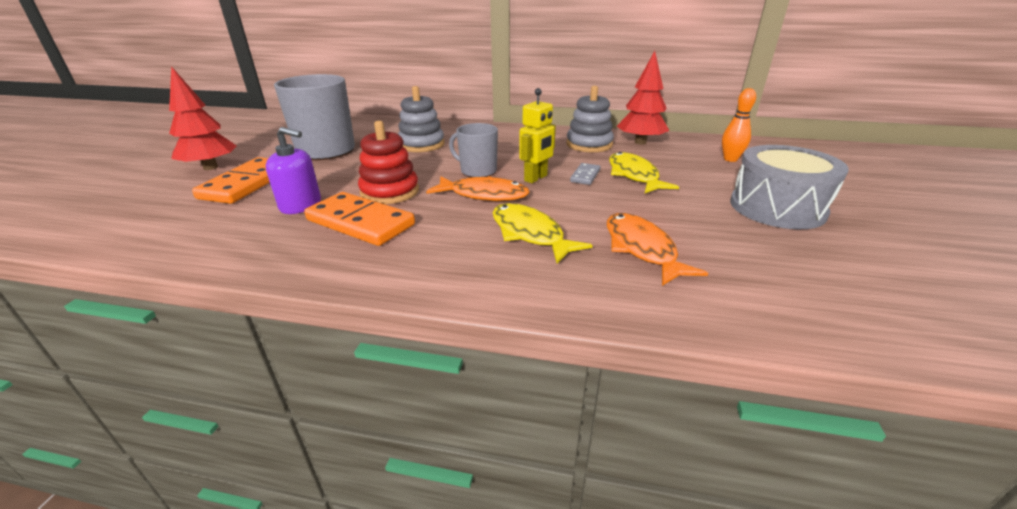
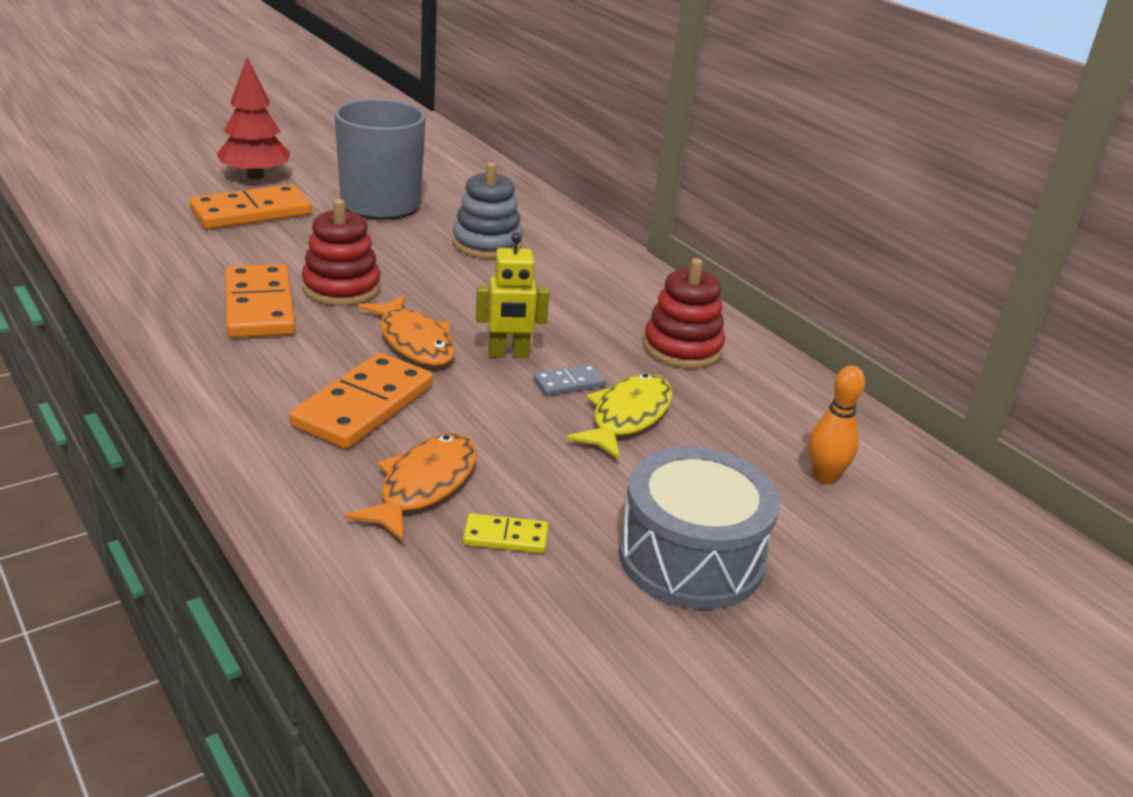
camera: 40 degrees right, 0 degrees up
purple soap dispenser [266,127,321,214] -> none
grey mug [449,123,498,177] -> none
yellow fish [493,203,593,263] -> orange domino [289,353,433,449]
grey stacking toy [566,86,614,152] -> red stacking toy [643,258,725,368]
red tree [617,51,670,145] -> none
none -> yellow domino [463,513,548,554]

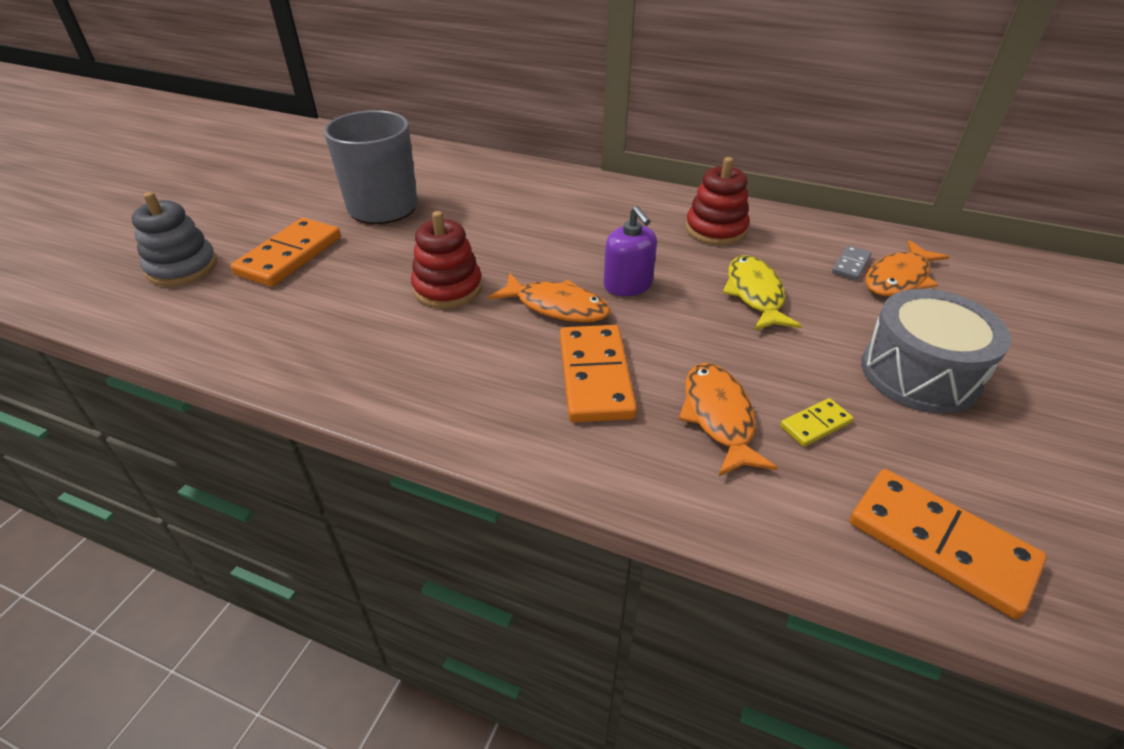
camera: 30 degrees left, 10 degrees up
red tree [217,57,290,180] -> none
orange domino [225,264,296,338] -> orange domino moved to [849,469,1047,619]
grey stacking toy [452,162,523,259] -> grey stacking toy moved to [132,192,218,286]
yellow robot [476,233,550,358] -> purple soap dispenser [604,206,657,296]
grey domino [534,364,606,396] -> grey domino moved to [832,245,872,280]
orange bowling pin [809,365,865,484] -> orange fish [866,240,949,296]

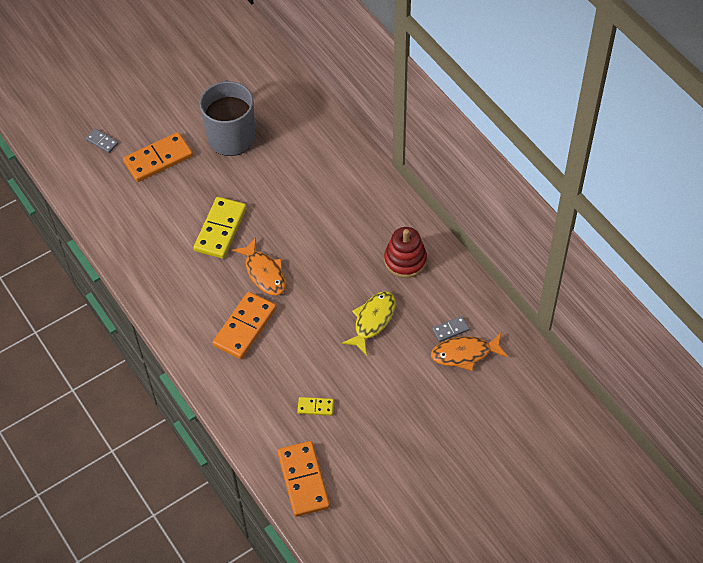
camera: 35 degrees right, 15 degrees up
grey stacking toy [132,192,218,286] -> grey domino [86,128,118,153]
red stacking toy [411,211,482,309] -> yellow domino [193,197,247,259]
purple soap dispenser [604,206,657,296] -> none
orange fish [679,363,778,476] -> none
grey drum [861,289,1011,414] -> none

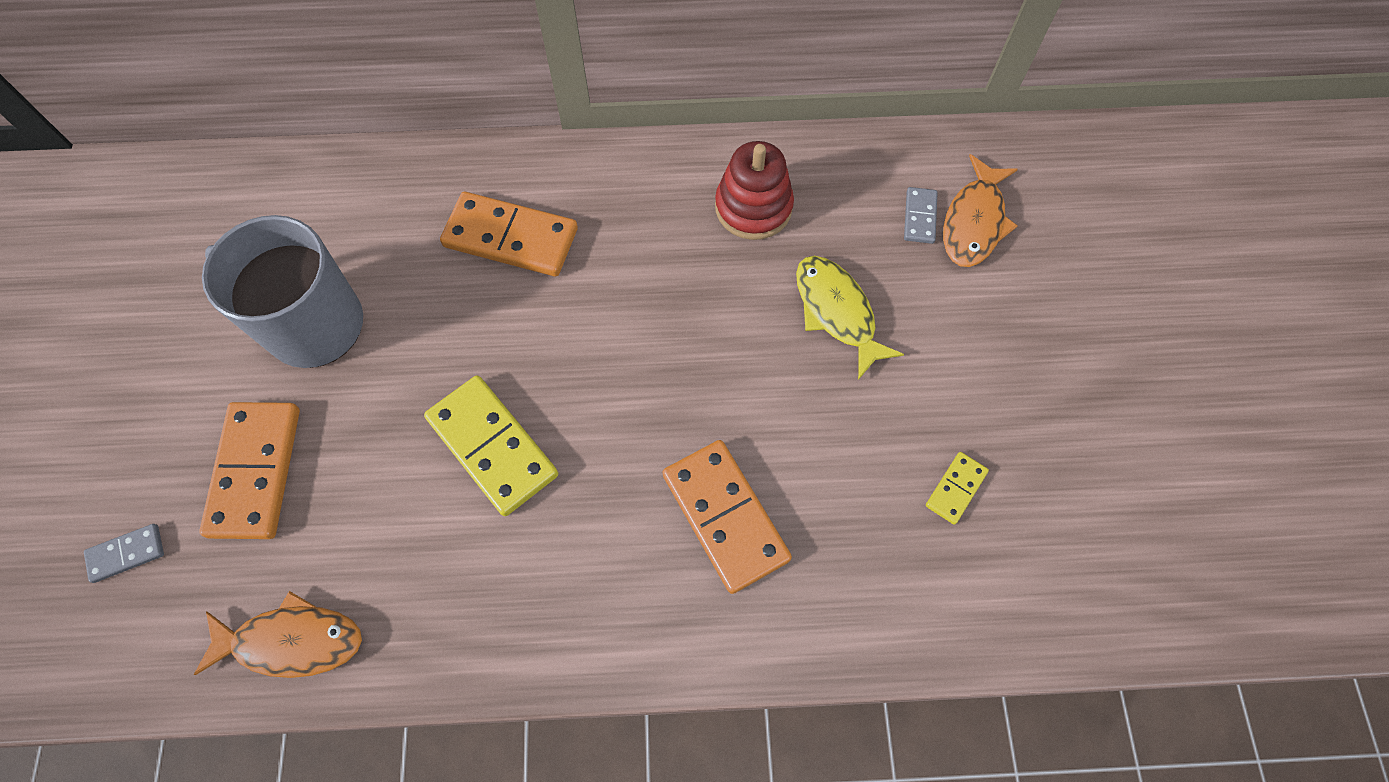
camera: 60 degrees left, 10 degrees up
orange fish [232,238,286,296] -> orange fish moved to [194,591,362,678]
orange domino [277,441,330,517] -> orange domino moved to [440,192,578,276]

